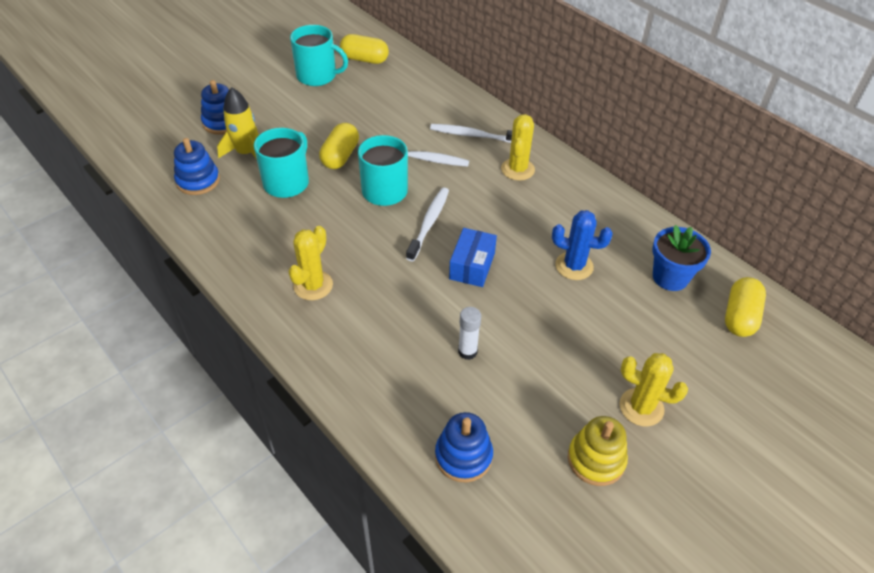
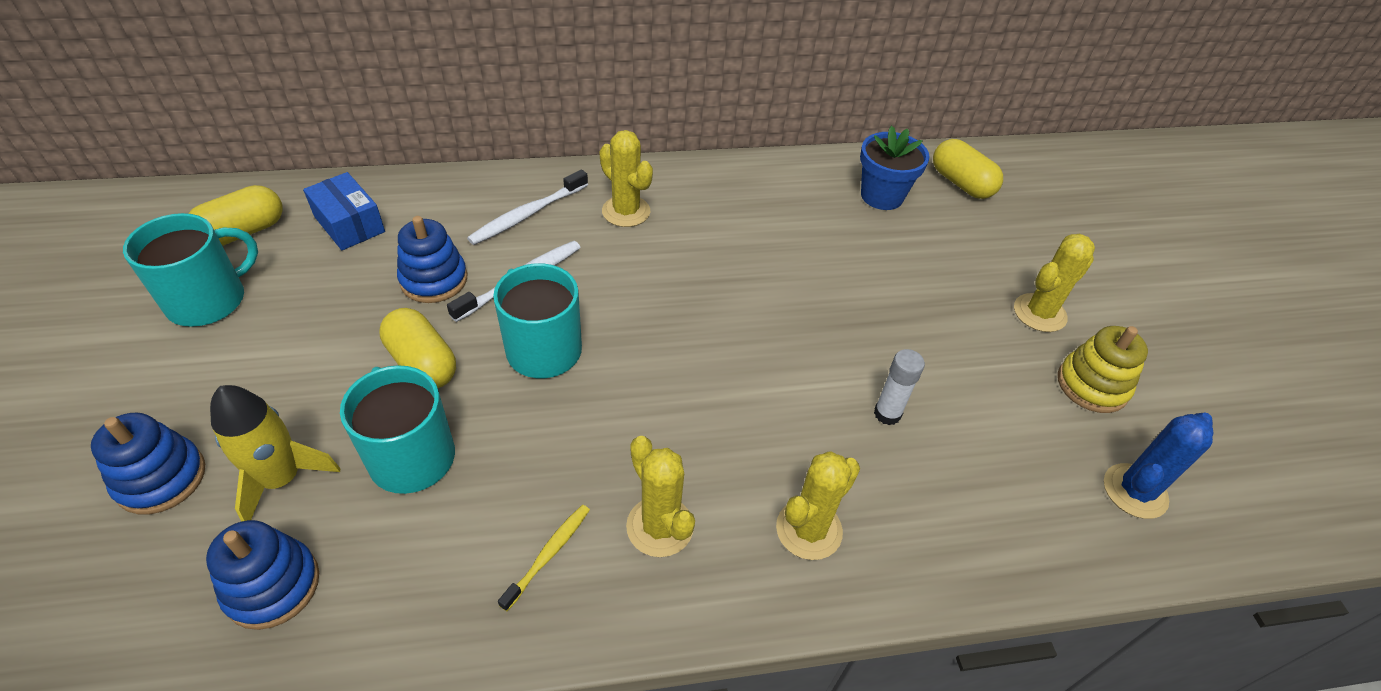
camera: 60 degrees left, 0 degrees up
white toothbrush [406,188,449,261] -> none
blue stacking toy [435,412,493,483] -> blue stacking toy moved to [397,216,467,303]
blue box [449,228,497,287] -> blue box moved to [303,172,385,250]
blue cactus [552,210,613,280] -> blue cactus moved to [1104,413,1214,519]
none -> yellow toothbrush [498,505,590,611]
none -> yellow cactus [776,451,860,560]

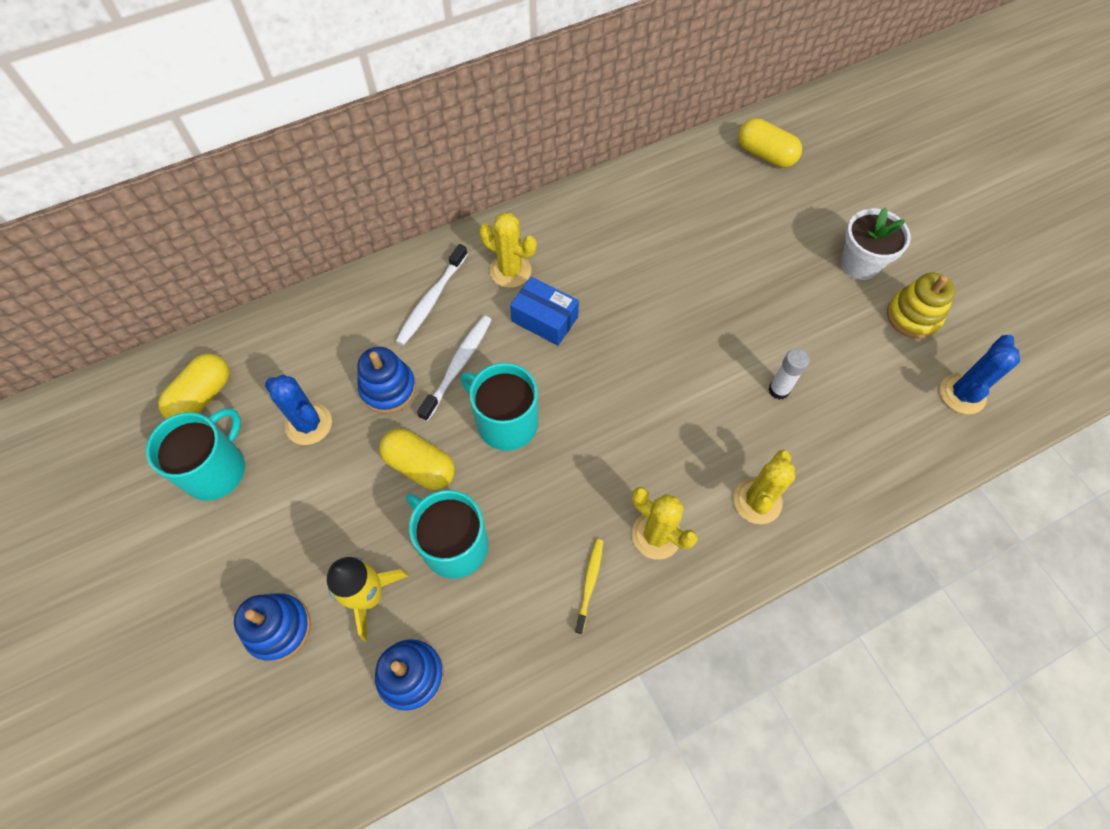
camera: 15 degrees left, 15 degrees up
blue box [303,172,385,250] -> blue box moved to [510,277,579,346]
blue flower pot [860,126,929,210] -> none
yellow cactus [1014,234,1095,332] -> white flower pot [841,207,911,280]
none -> blue cactus [265,375,332,445]

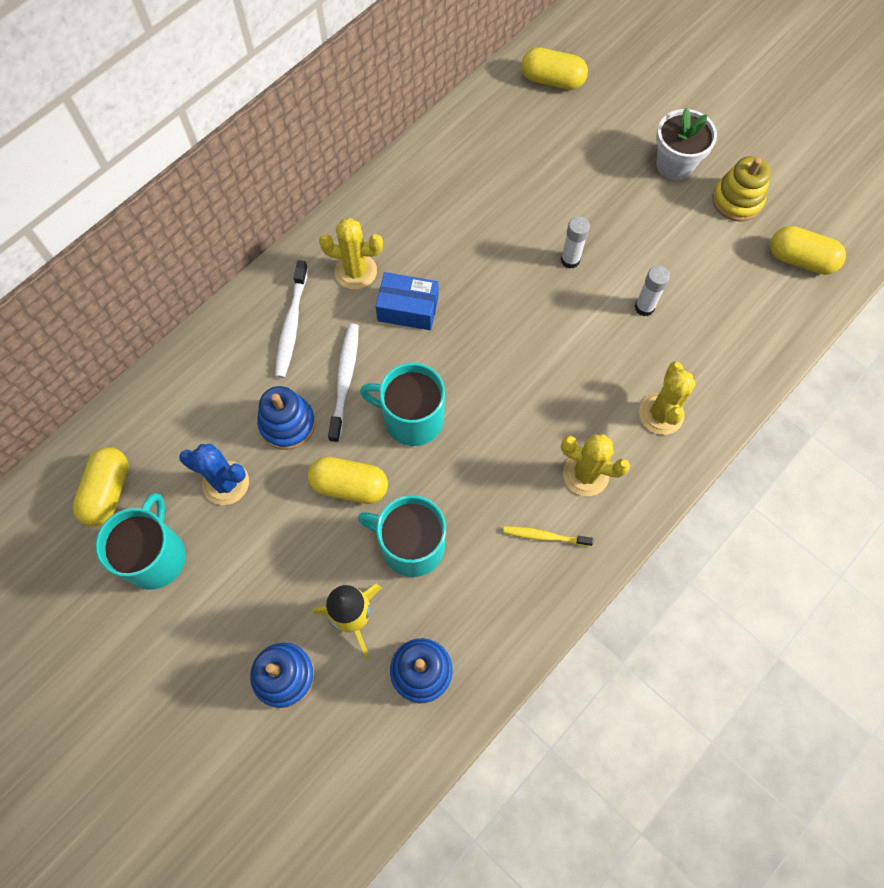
camera: 20 degrees left, 5 degrees up
yellow toothbrush [575,539,603,634] -> yellow toothbrush turned 75 degrees counterclockwise [503,526,593,547]
blue cactus [940,335,1020,414] -> yellow capsule [770,226,846,275]
none -> white glue stick [561,216,590,269]

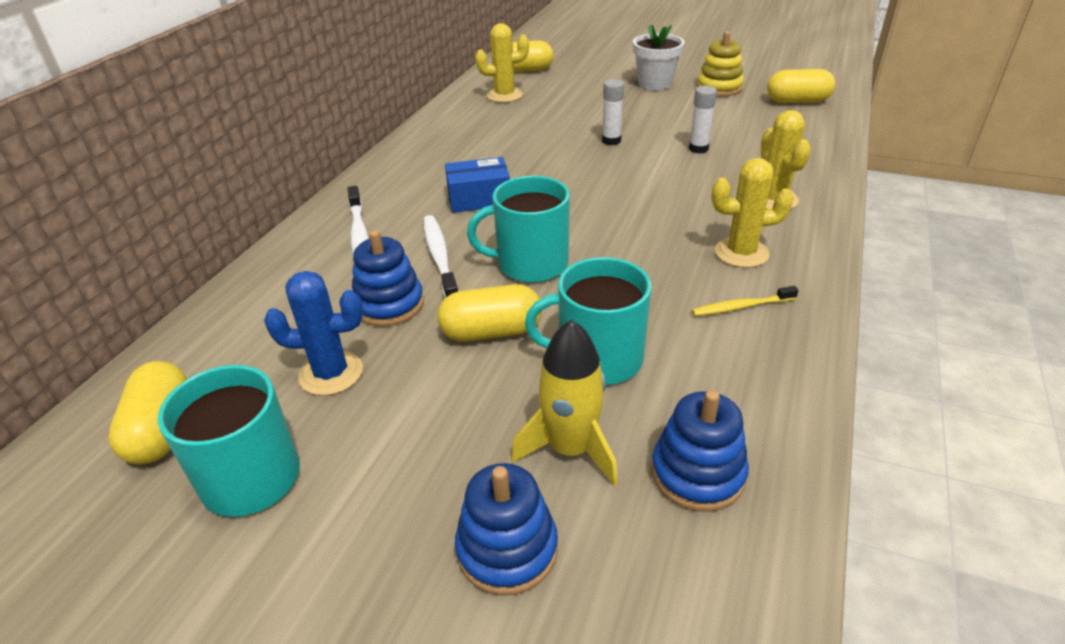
camera: 20 degrees left, 30 degrees down
yellow cactus [319,218,383,290] -> yellow cactus moved to [475,23,529,103]

